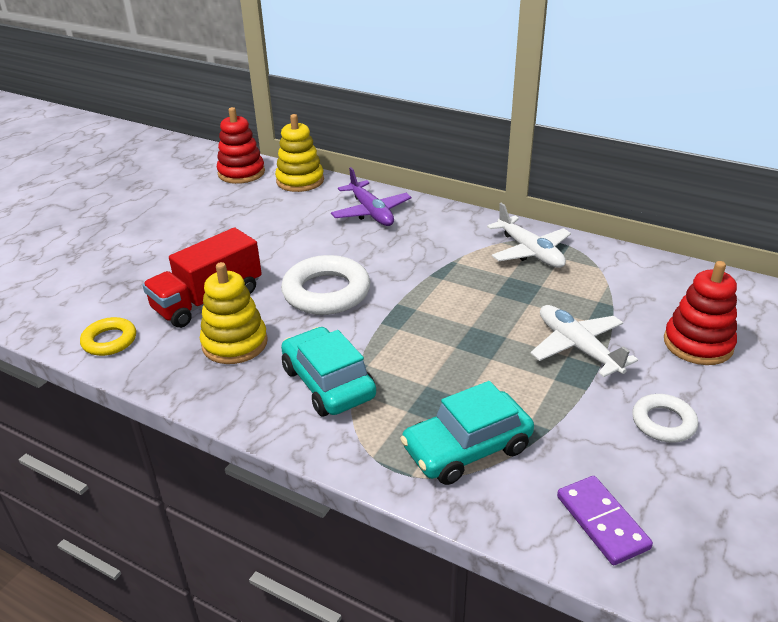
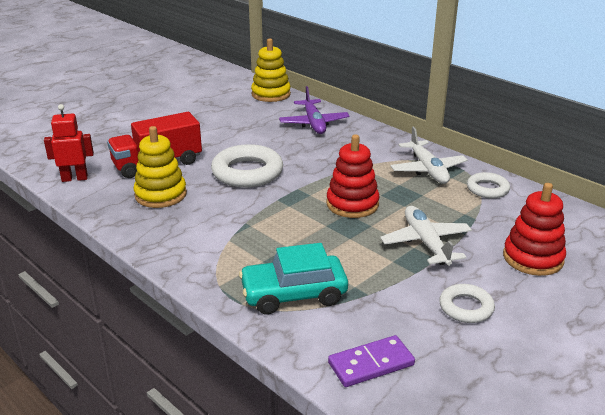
camera: 15 degrees right, 5 degrees down
yellow ring [80,317,136,356] -> red robot [44,104,94,182]
red stacking toy [217,107,265,184] -> red stacking toy moved to [327,135,379,218]
turquoise car [281,327,376,416] -> none
purple domino [557,476,653,565] -> purple domino turned 75 degrees clockwise [328,335,415,387]
none -> white ring [467,172,510,198]

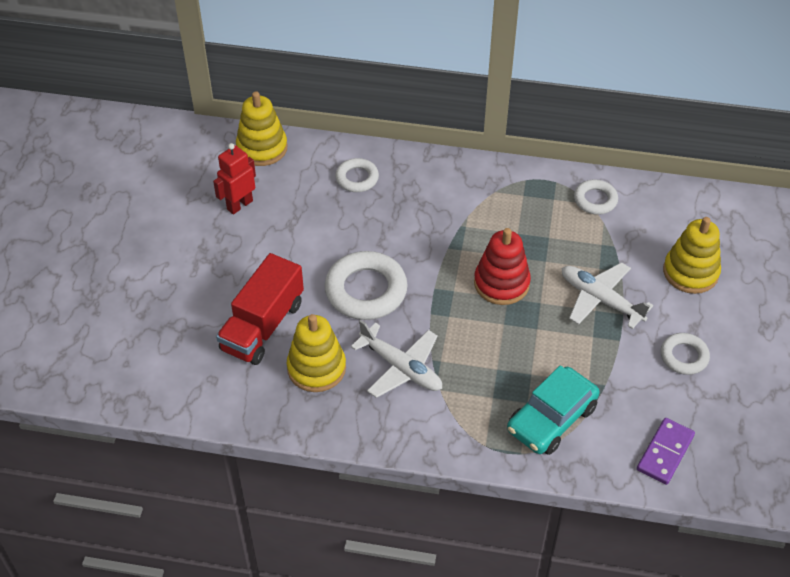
camera: 35 degrees left, 20 degrees up
red robot [44,104,94,182] -> red robot moved to [213,143,256,215]
purple plane [279,86,350,134] -> white ring [335,158,379,192]
white plane [390,126,468,184] -> white plane moved to [351,320,442,398]
red stacking toy [503,183,566,276] -> yellow stacking toy [663,217,721,294]

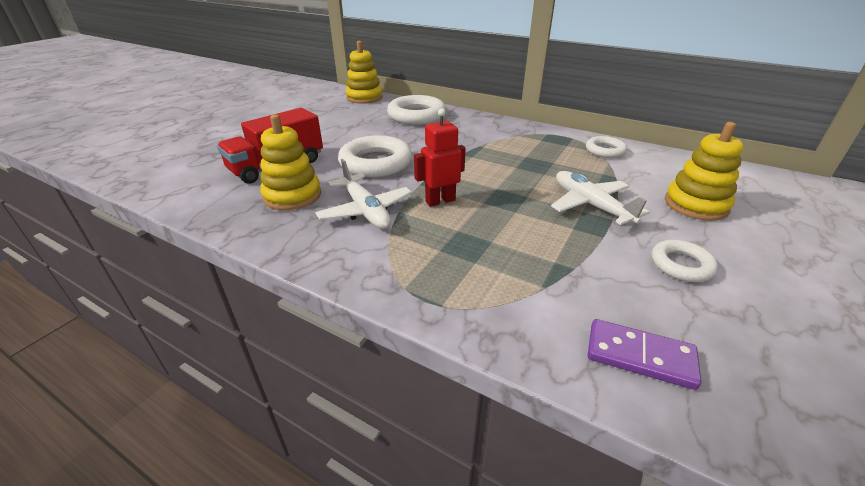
camera: 20 degrees right, 15 degrees down
red robot [213,143,256,215] -> red robot moved to [414,108,466,207]
white ring [335,158,379,192] -> white ring [387,95,446,125], size x1.76
red stacking toy [474,228,531,305] -> none
turquoise car [507,365,600,455] -> none
purple domino [637,418,695,485] -> purple domino turned 60 degrees clockwise [588,319,701,390]

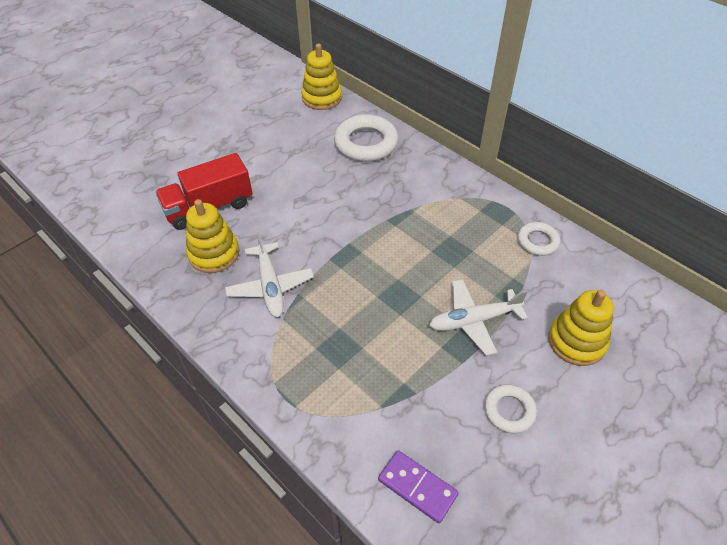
camera: 15 degrees right, 15 degrees up
white ring [338,135,412,178] -> none
red robot [414,108,466,207] -> none
white plane [551,171,650,225] -> white plane turned 90 degrees counterclockwise [429,279,528,356]

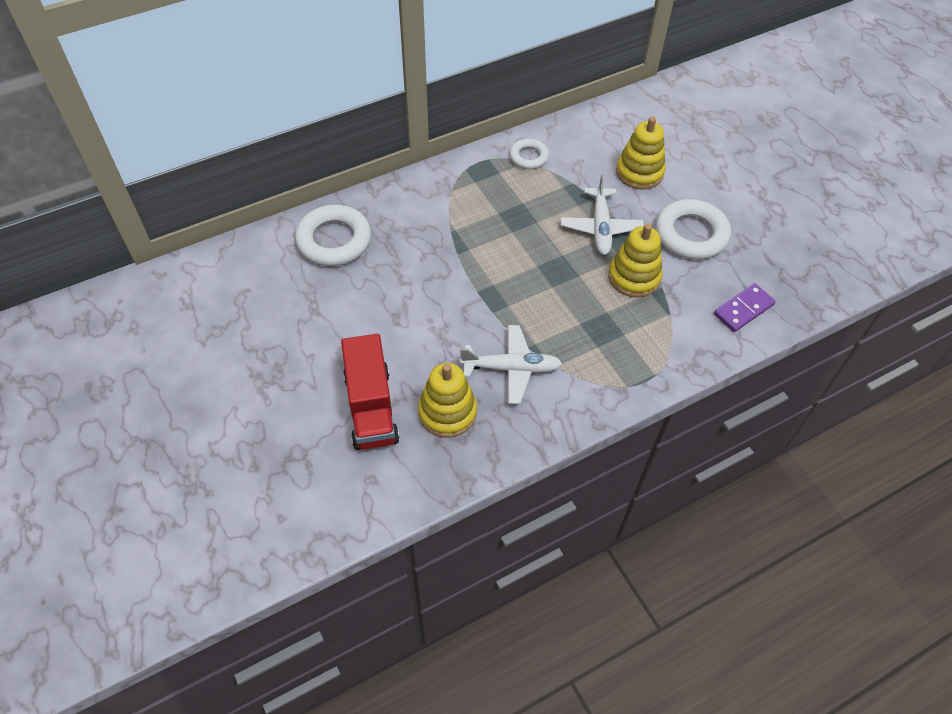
camera: 75 degrees left, 5 degrees up
yellow stacking toy [301,44,342,110] -> yellow stacking toy moved to [608,224,663,298]
white ring [484,384,537,433] -> white ring [656,199,731,259], size x1.76

